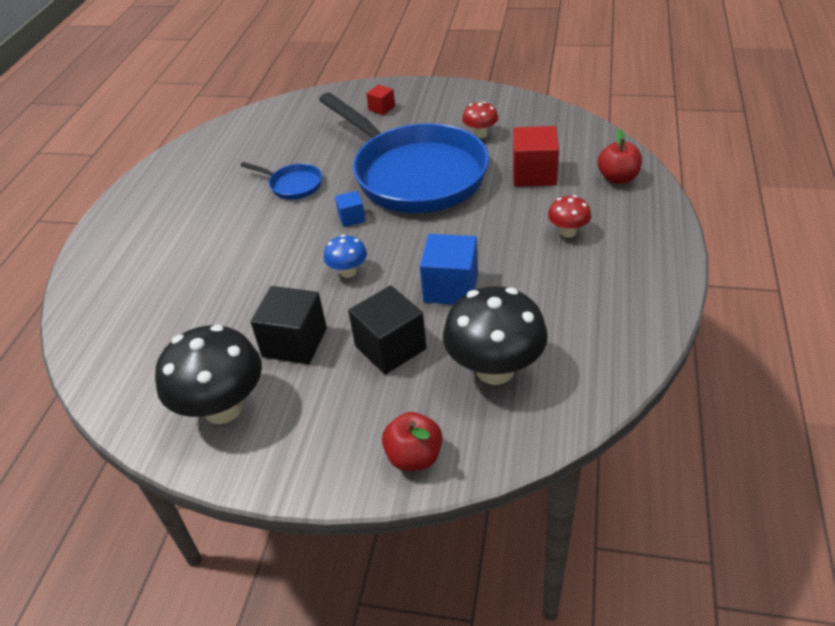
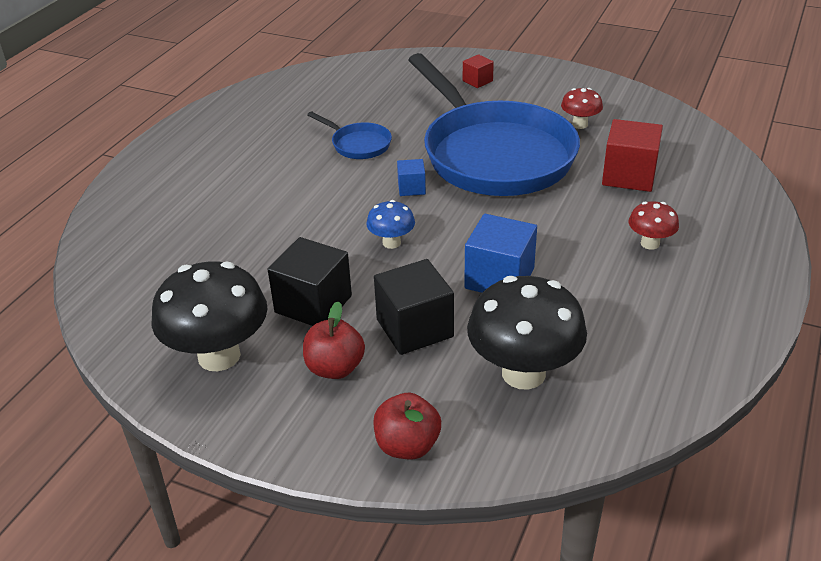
camera: 10 degrees right, 5 degrees down
red apple [598,129,642,184] -> red apple moved to [303,301,365,379]

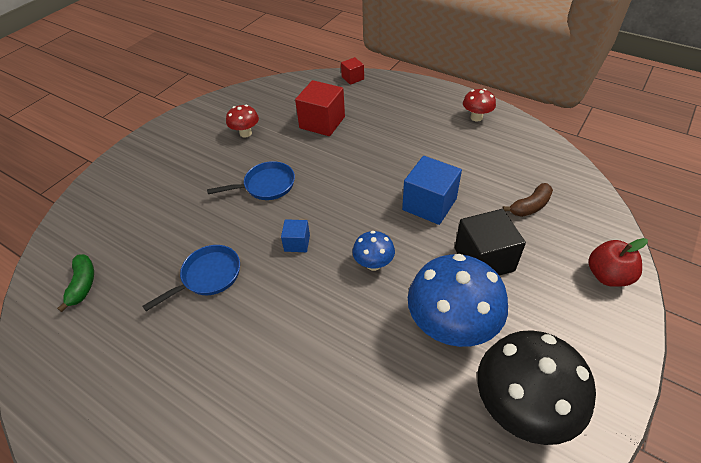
camera: 80 degrees left, 10 degrees up
black cube [268,237,352,326] -> blue mushroom [408,254,508,347]
red apple [303,301,365,379] -> none
blue pan [408,53,580,196] -> blue pan [207,161,295,200], size x0.40
red cube [463,54,494,88] -> red cube moved to [341,57,364,85]
black mushroom [467,276,587,390] -> brown banana [502,183,553,217]
red mushroom [628,201,679,250] -> red mushroom moved to [463,89,496,122]
none -> green banana [57,254,94,312]

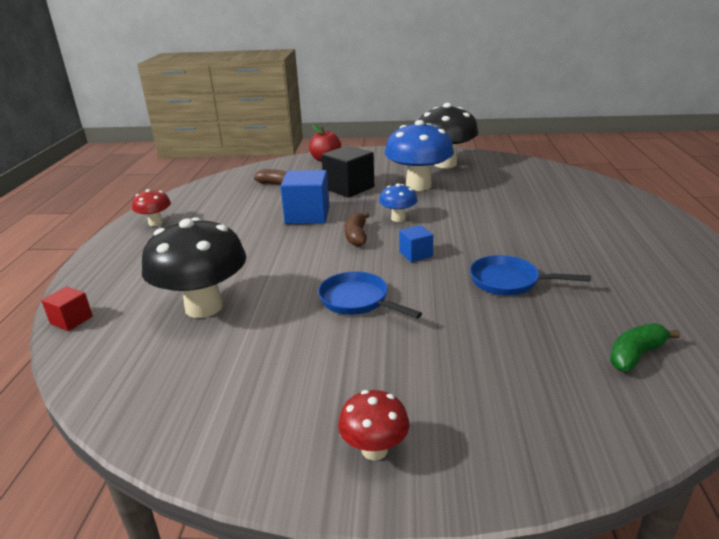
camera: 120 degrees left, 20 degrees down
red mushroom [226,105,259,138] -> red mushroom moved to [338,390,409,461]
red cube [295,80,345,136] -> black mushroom [142,217,246,318]
none -> brown banana [345,212,369,247]

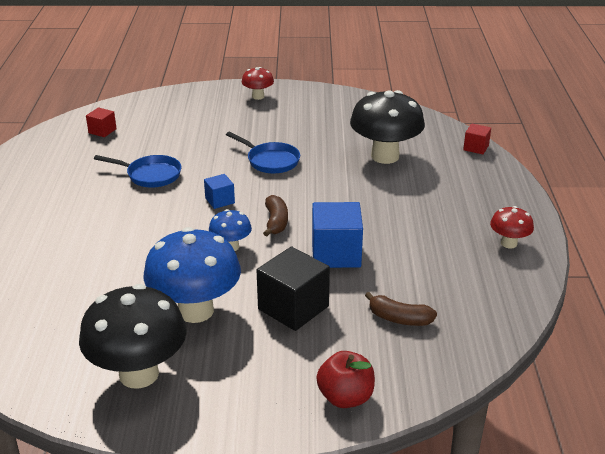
camera: 175 degrees right, 5 degrees up
green banana [610,323,680,371] -> red cube [86,107,117,137]

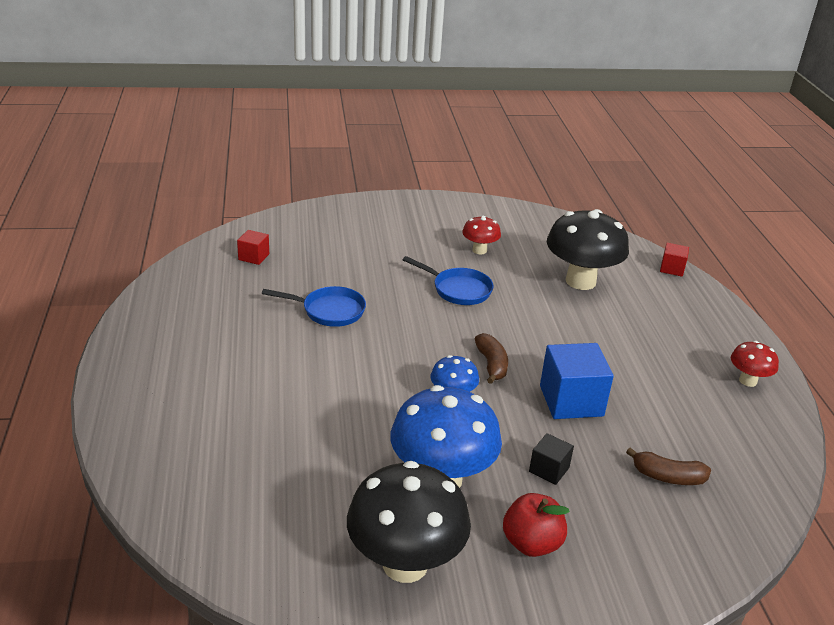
camera: 10 degrees left, 0 degrees up
blue cube [204,174,235,209] -> none
red mushroom [242,67,274,100] -> red mushroom moved to [462,216,501,254]
black cube [257,246,330,331] -> black cube [529,433,574,485], size x0.53
red apple [316,351,375,408] -> red apple moved to [503,493,570,557]

